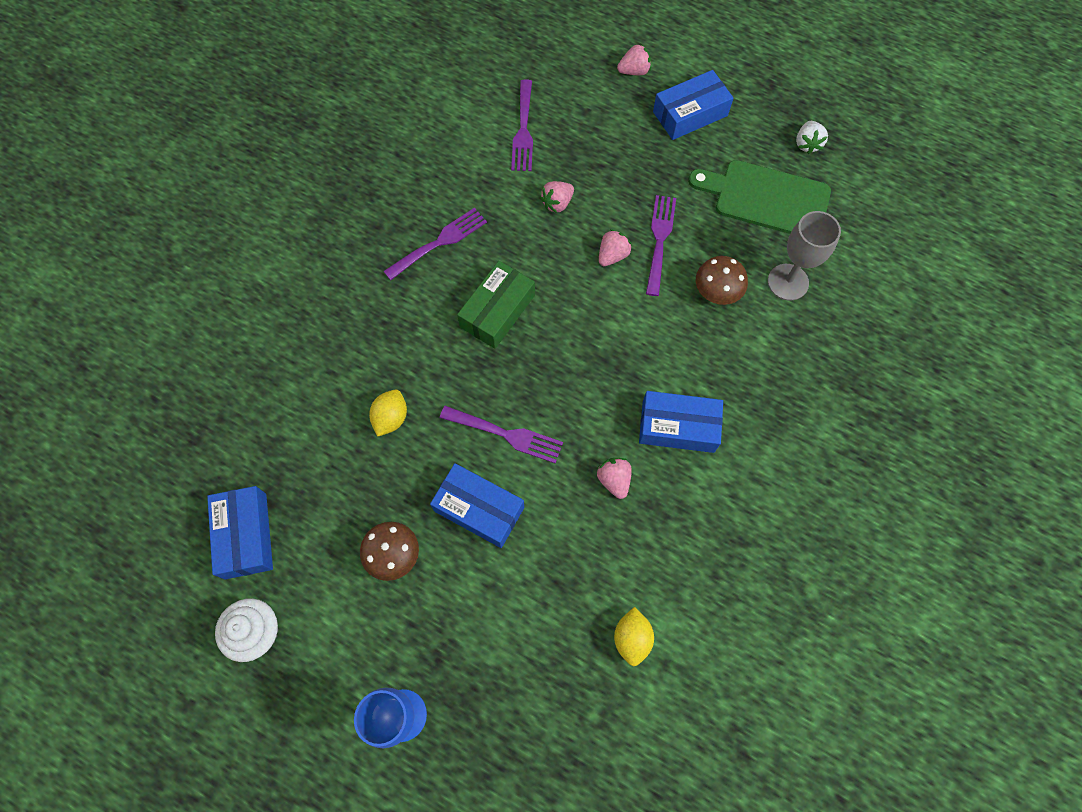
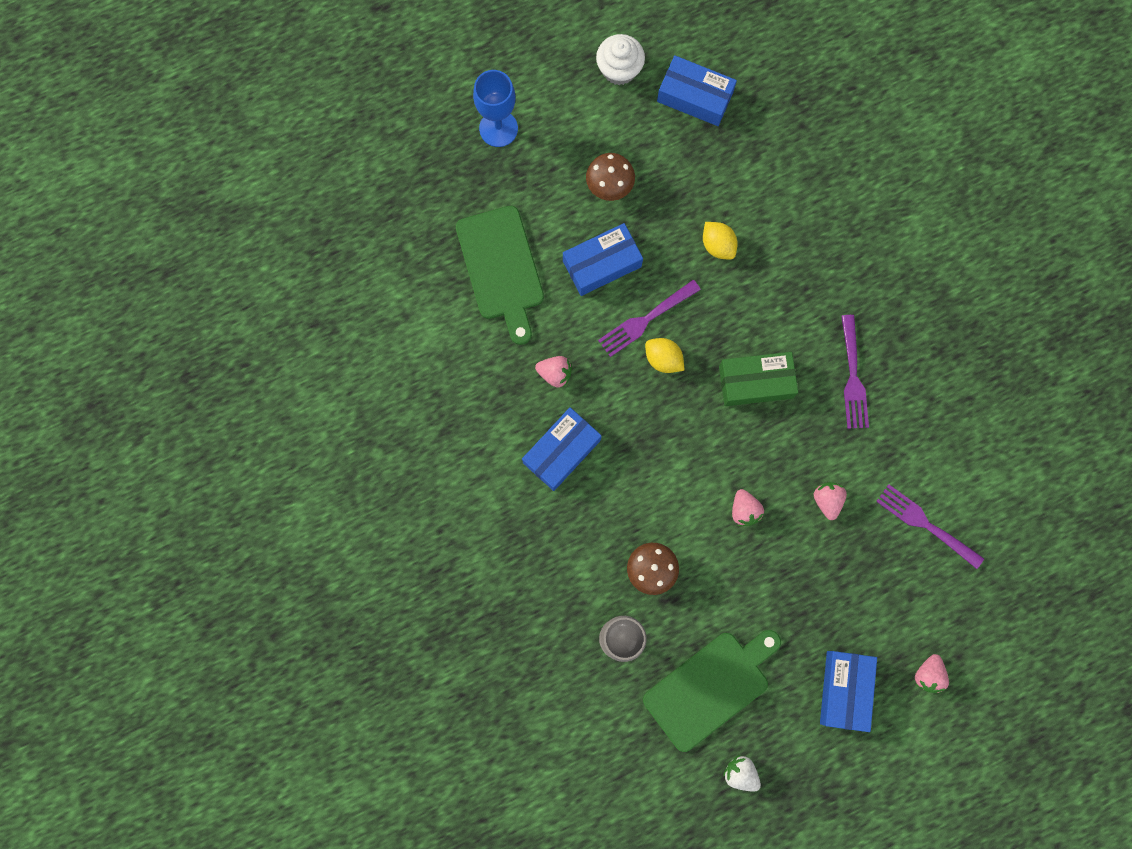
camera: 125 degrees right, 10 degrees up
green box [457,261,535,349] -> green box turned 75 degrees counterclockwise [719,352,798,406]
yellow lemon [614,607,654,666] -> yellow lemon moved to [645,338,685,373]
purple fork [646,195,676,296] -> none
none -> green cutting board [456,206,544,345]

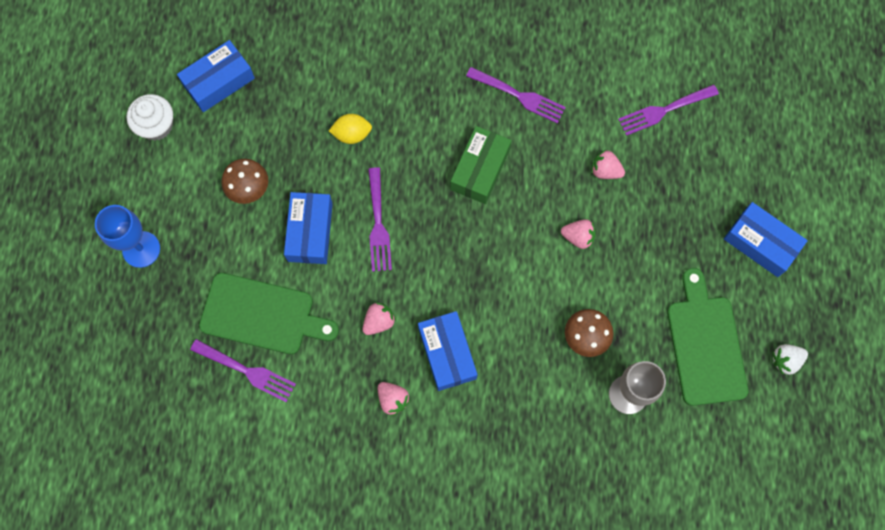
camera: 60 degrees left, 5 degrees down
yellow lemon [645,338,685,373] -> none
pink strawberry [915,654,949,693] -> pink strawberry moved to [378,382,410,416]
none -> purple fork [190,339,296,402]

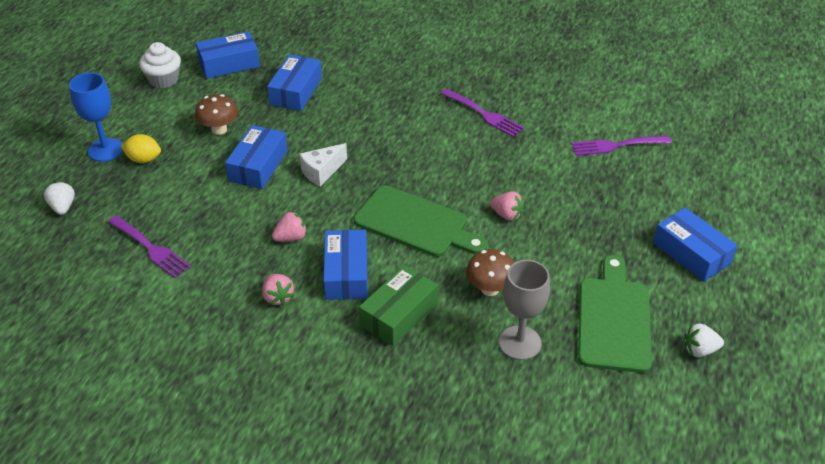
camera: 15 degrees right, 30 degrees down
green cutting board [199,273,339,355] -> green cutting board moved to [354,185,487,257]
yellow lemon [329,114,372,144] -> yellow lemon moved to [121,134,161,163]
purple fork [368,167,392,272] -> white cheese [300,143,347,186]
green box [450,126,512,204] -> green box moved to [359,265,438,346]
pink strawberry [591,150,625,179] -> none
none -> white strawberry [44,182,75,215]
none -> blue box [267,54,322,111]

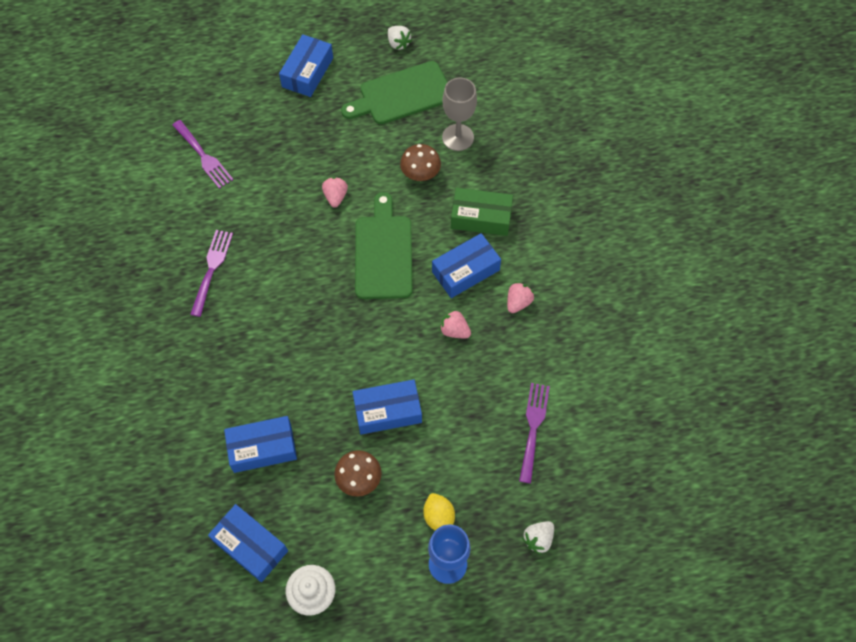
camera: 120 degrees left, 20 degrees up
white cheese [300,143,347,186] -> none

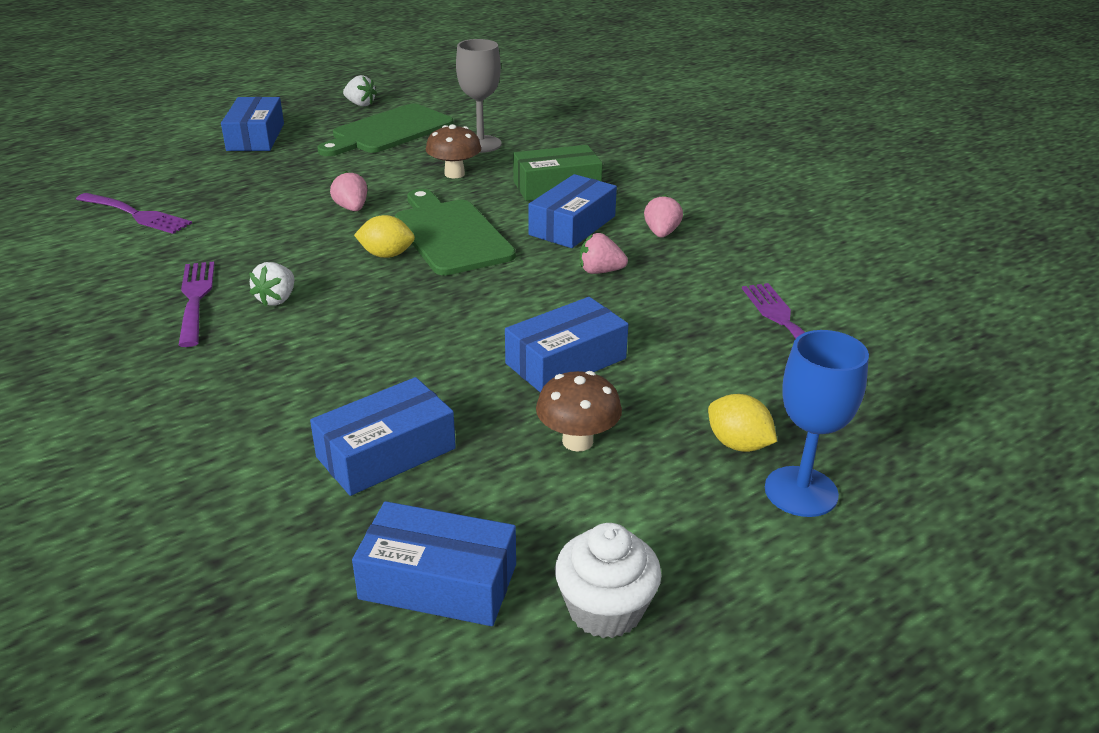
camera: 25 degrees left, 30 degrees down
white strawberry [522,521,554,554] -> white strawberry moved to [249,262,294,306]
none -> yellow lemon [354,215,415,258]

